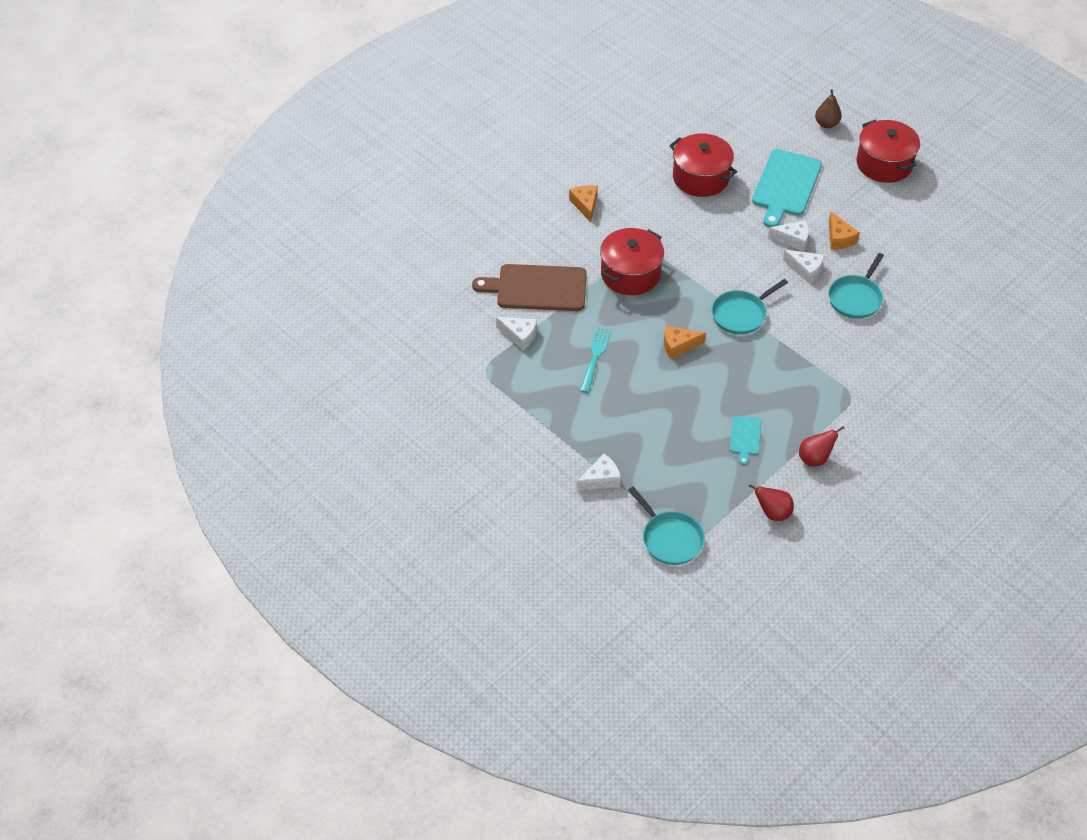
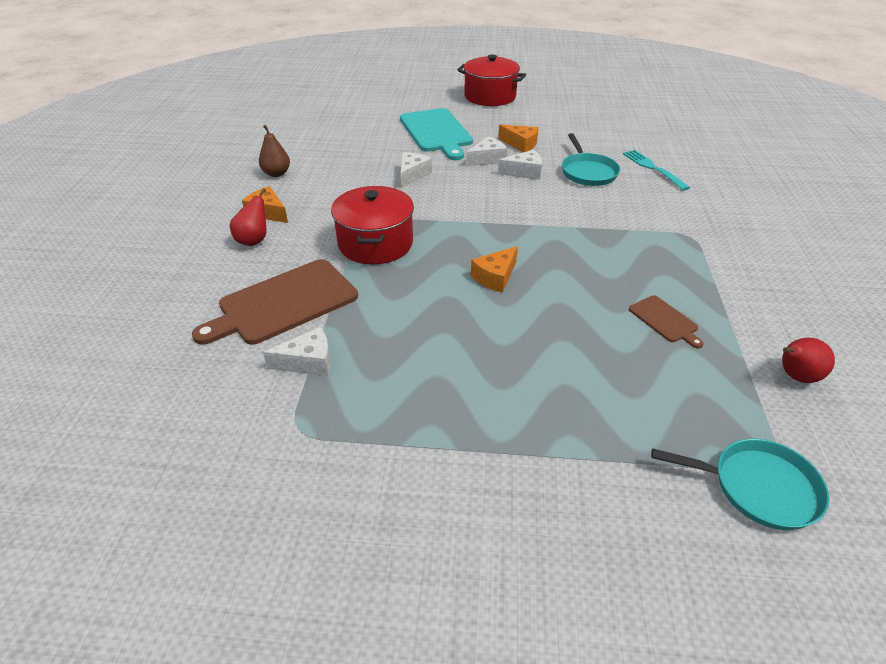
camera: 40 degrees left, 10 degrees down
white cheese [576,454,621,491] -> white cheese moved to [400,152,432,188]
turquoise fork [580,327,612,393] -> turquoise fork moved to [623,150,690,191]
red pot [669,133,737,197] -> none
turquoise pan [712,279,788,334] -> none
turquoise cutting board [730,416,761,465] -> brown cutting board [629,295,704,348]
red pear [799,426,845,467] -> red pear moved to [230,188,266,246]
brown pear [815,89,842,128] -> brown pear moved to [259,125,290,177]

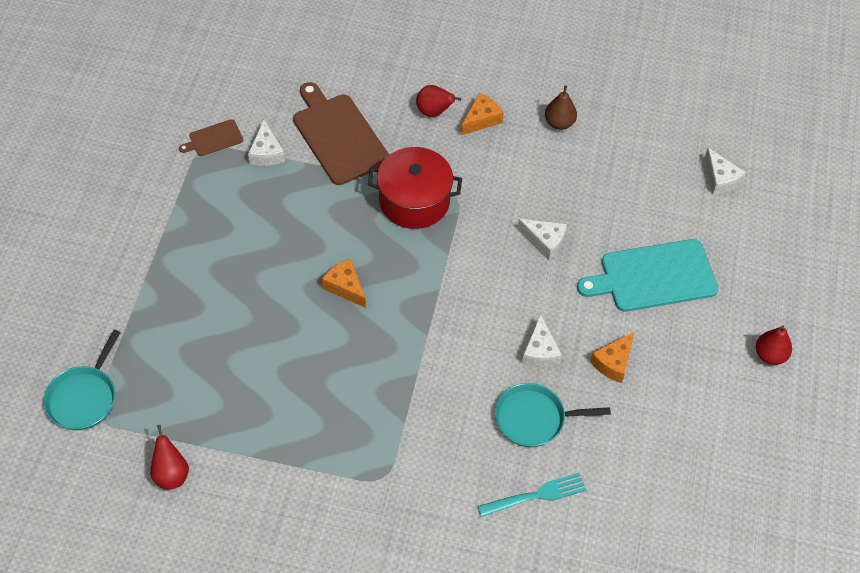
camera: 95 degrees right, 15 degrees up
red pot [457,55,526,106] -> red pear [756,325,792,365]
white cheese [466,136,507,166] -> white cheese moved to [705,148,746,195]
brown cutting board [629,295,704,348] -> brown cutting board moved to [179,119,243,156]

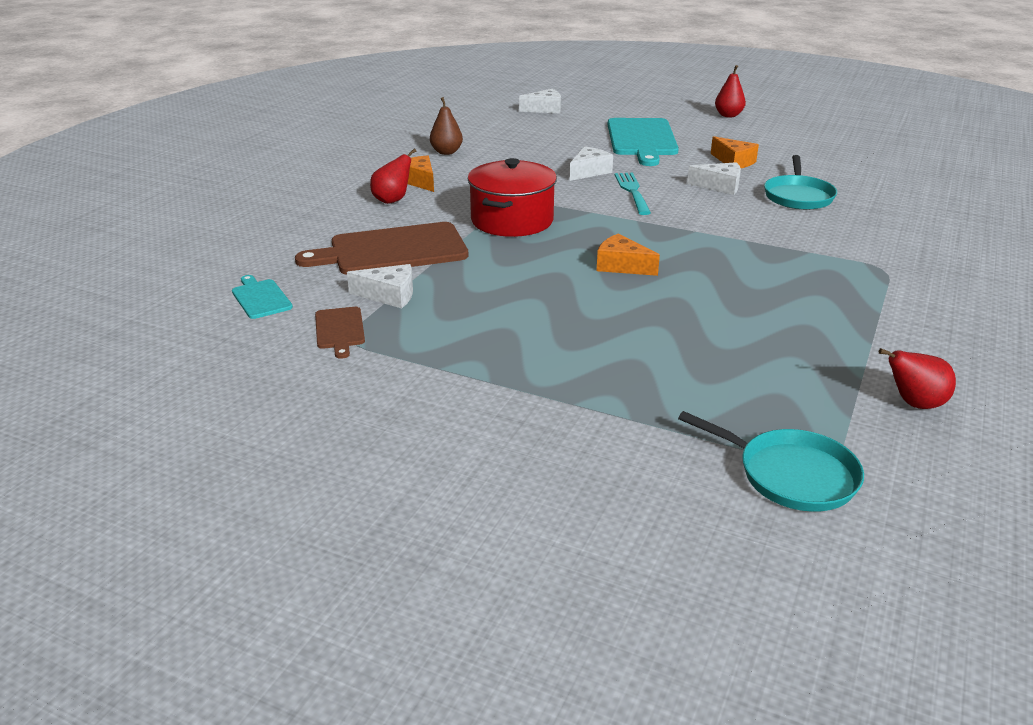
camera: 75 degrees left, 25 degrees down
orange cheese [322,259,366,308] -> orange cheese turned 60 degrees clockwise [597,233,660,276]
turquoise fork [477,473,587,517] -> turquoise fork moved to [615,173,651,215]
none -> turquoise cutting board [232,275,293,319]

